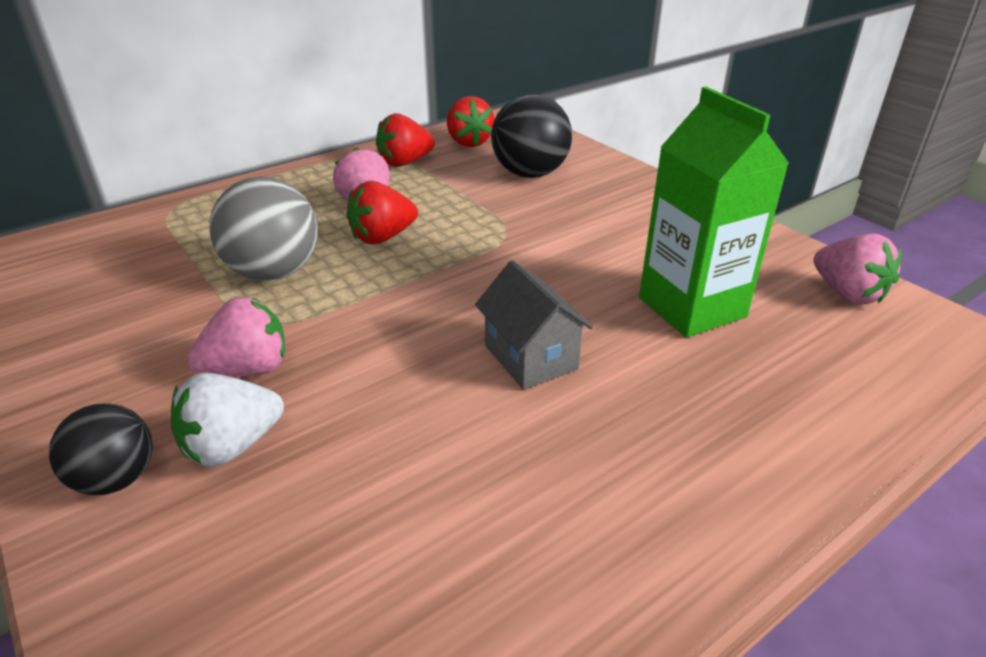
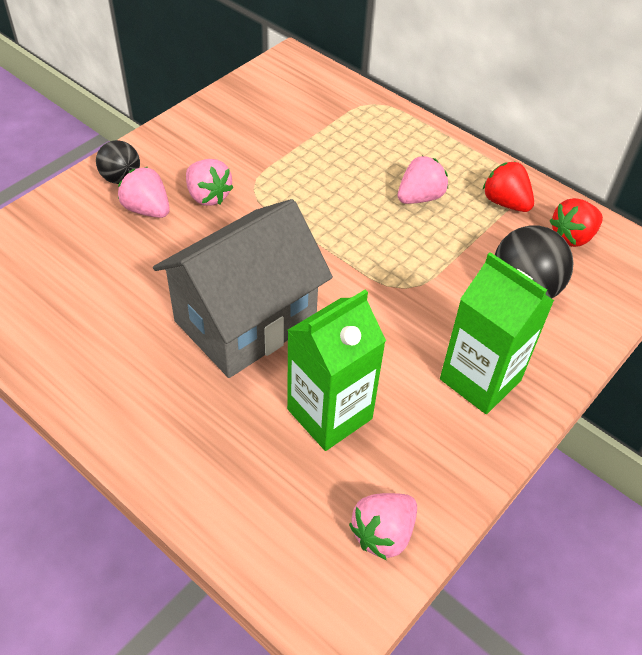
camera: 75 degrees right, 15 degrees up
white strawberry [171,373,284,467] -> pink strawberry [118,167,170,218]
grey ball [209,177,318,281] -> none
red strawberry [347,181,418,244] -> none
grey house [475,260,593,389] -> grey house [153,199,333,378], size x2.11
none -> green carton [440,252,554,414]

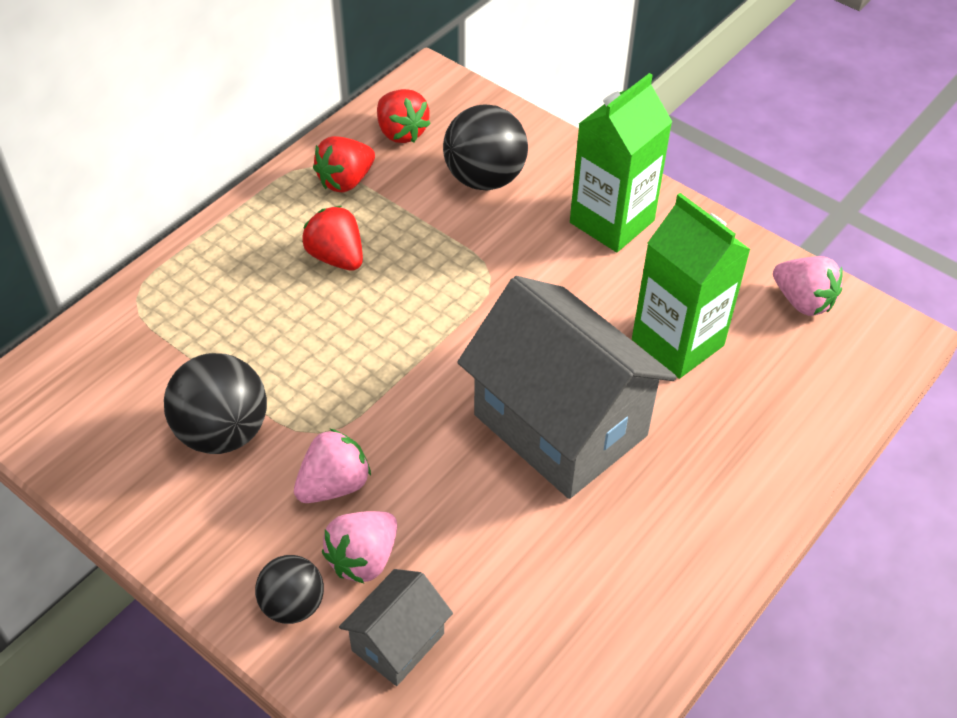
camera: 90 degrees left, 0 degrees up
pink strawberry [398,156,448,204] -> red strawberry [302,206,363,270]
none -> black ball [164,353,267,454]
none -> grey house [339,569,453,686]

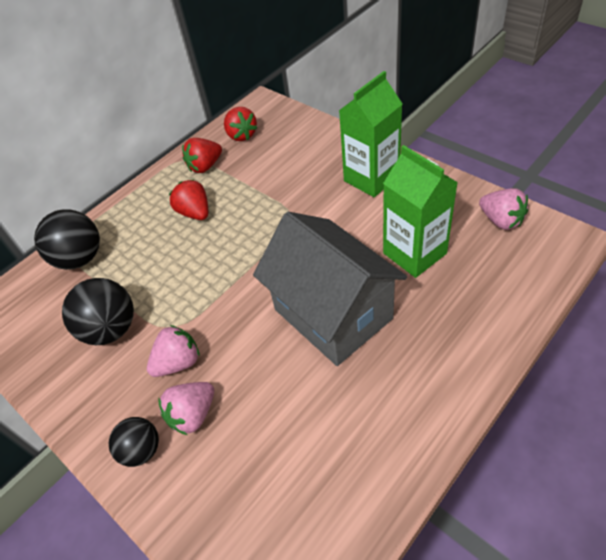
camera: 10 degrees right, 0 degrees up
grey house [339,569,453,686] -> none
black ball [443,104,528,191] -> black ball moved to [34,209,100,270]

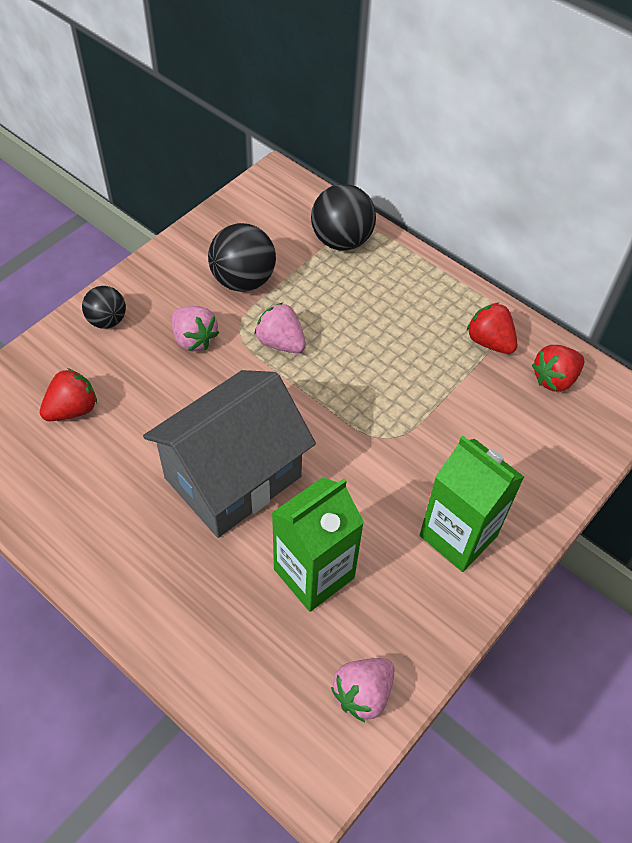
camera: 80 degrees right, 5 degrees up
pink strawberry [158,382,214,435] -> pink strawberry moved to [255,302,306,353]
red strawberry [169,179,208,220] -> red strawberry moved to [40,368,97,421]

